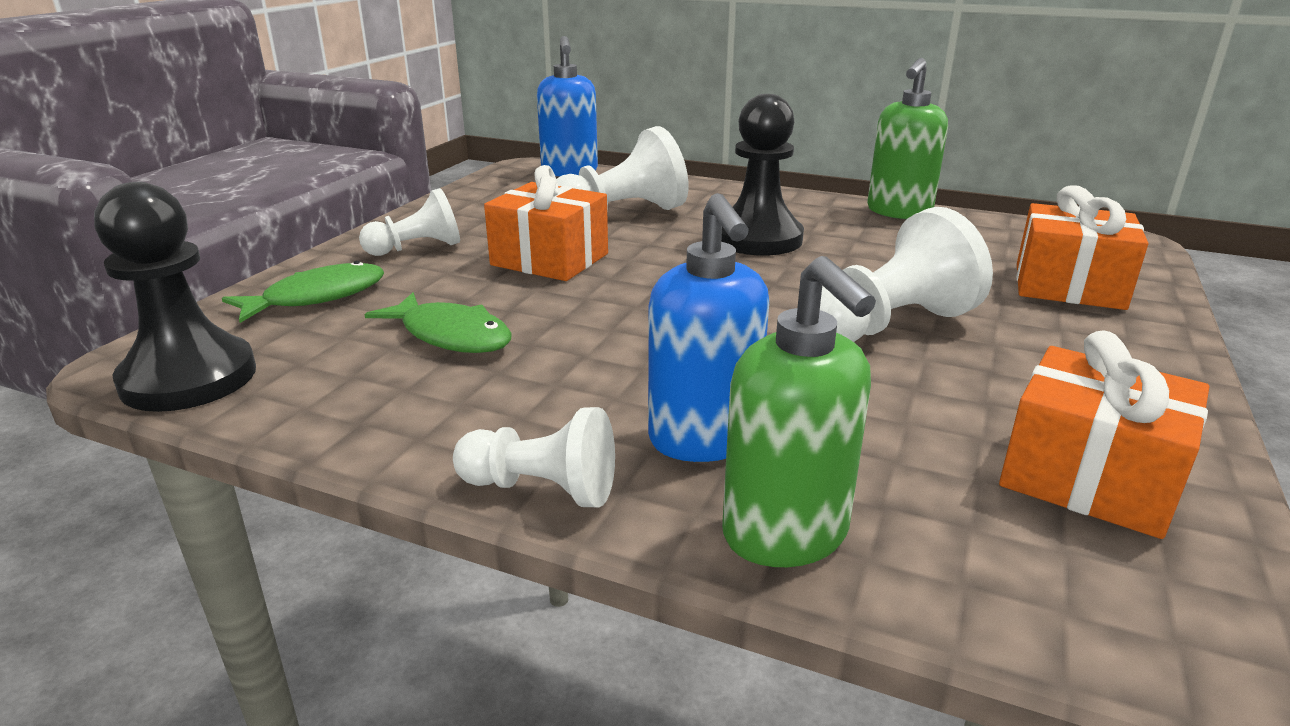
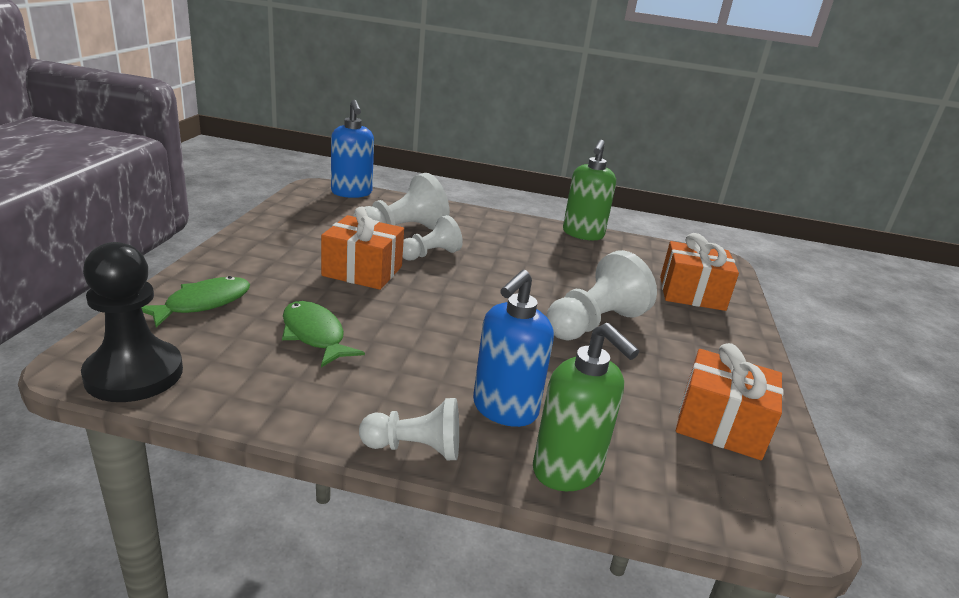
camera: 15 degrees left, 0 degrees up
white pawn [359,188,460,256] -> white pawn moved to [403,215,463,261]
green fish [364,293,511,353] -> green fish turned 150 degrees counterclockwise [282,301,365,367]
blue soap dispenser [648,193,769,462] -> blue soap dispenser turned 60 degrees clockwise [473,270,554,427]
black pawn [721,94,804,256] -> none

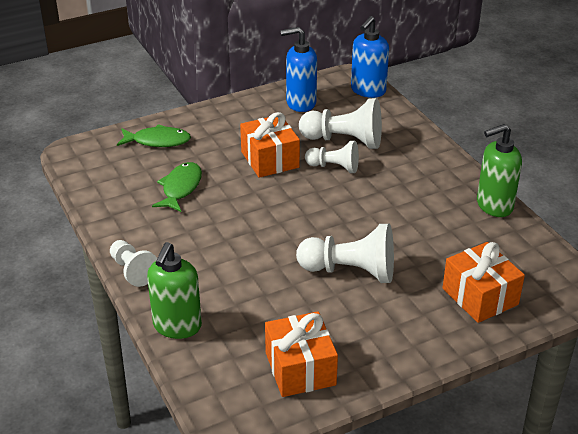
camera: 55 degrees right, 10 degrees up
black pawn [81,242,183,402] -> none
blue soap dispenser [473,270,554,427] -> blue soap dispenser moved to [280,27,317,112]

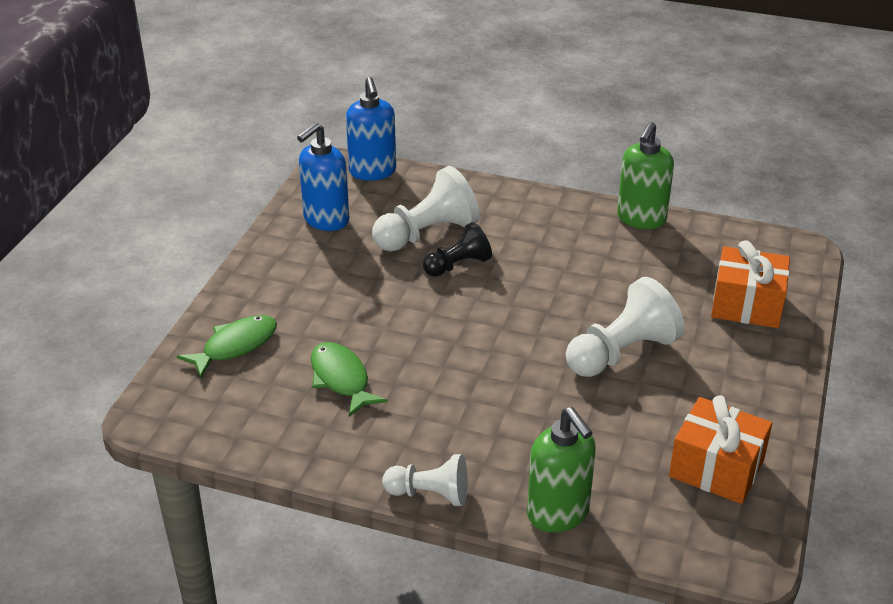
camera: 45 degrees left, 0 degrees up
orange gift [240,112,300,178] -> none
white pawn [305,141,359,173] -> black pawn [423,222,492,277]

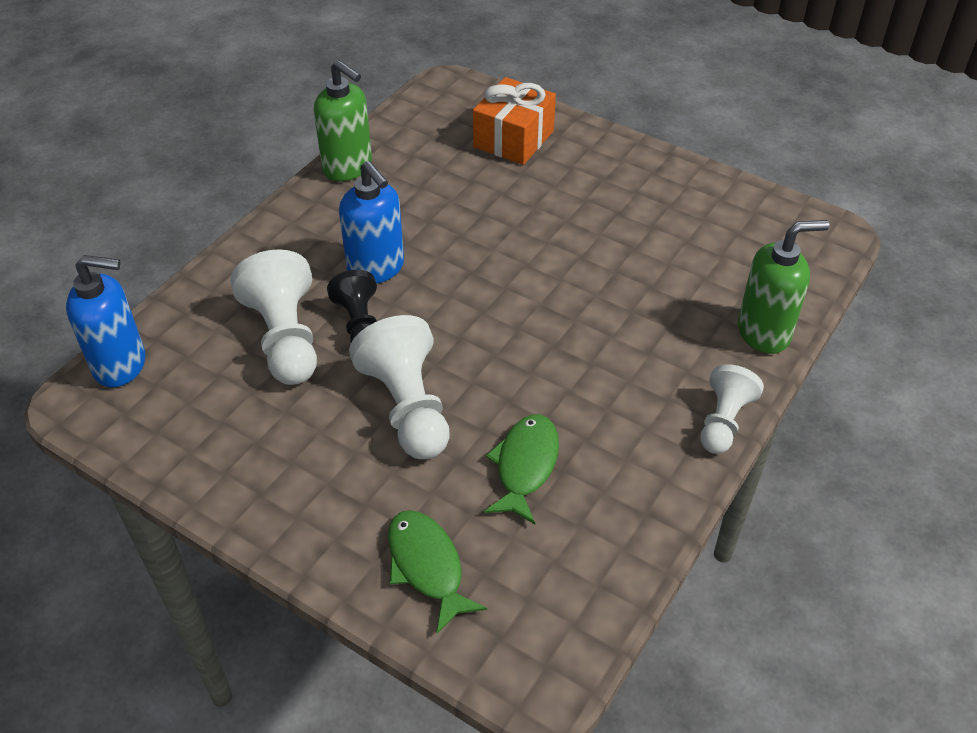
camera: 75 degrees left, 10 degrees up
blue soap dispenser [297,122,349,231] -> blue soap dispenser moved to [339,161,404,284]
green fish [311,342,388,417] -> green fish turned 120 degrees clockwise [484,414,559,524]
white pawn [566,277,685,377] -> white pawn moved to [349,315,450,459]
orange gift [669,395,772,504] -> none

